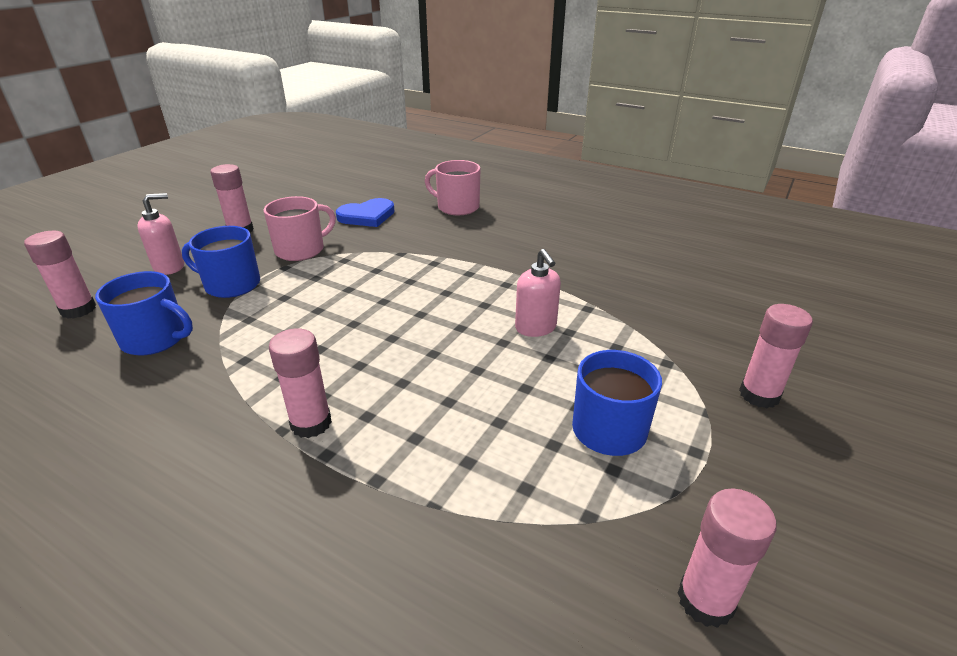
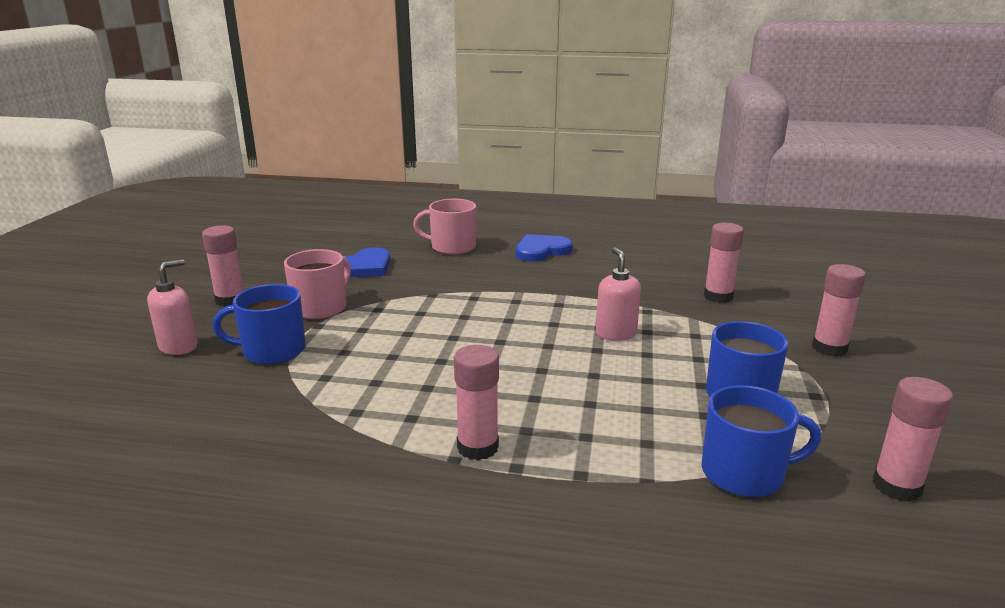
camera: 20 degrees left, 10 degrees down
pink glue stick [24,231,96,319] -> pink glue stick moved to [704,223,744,303]
blue mug [95,271,193,355] -> blue mug moved to [701,385,821,497]
pink soap dispenser [515,249,561,337] -> pink soap dispenser turned 150 degrees counterclockwise [596,247,641,341]
none -> blue heart [516,234,572,262]

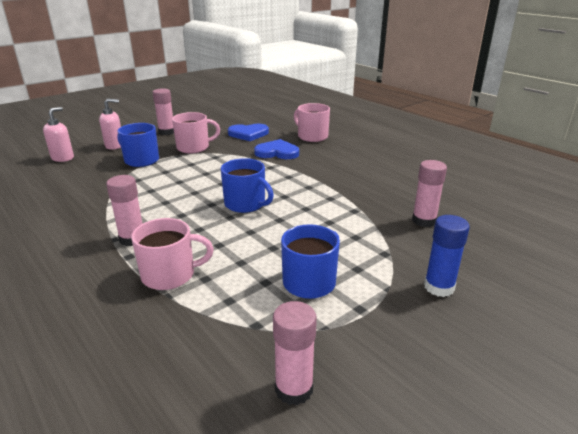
camera: 40 degrees right, 5 degrees up
blue heart [516,234,572,262] -> blue heart moved to [254,139,299,159]
pink soap dispenser [596,247,641,341] -> pink soap dispenser moved to [43,107,74,162]
blue mug [701,385,821,497] -> blue mug moved to [221,158,274,213]
pink glue stick [812,264,866,357] -> blue glue stick [424,215,470,297]
none -> pink mug [131,218,214,290]

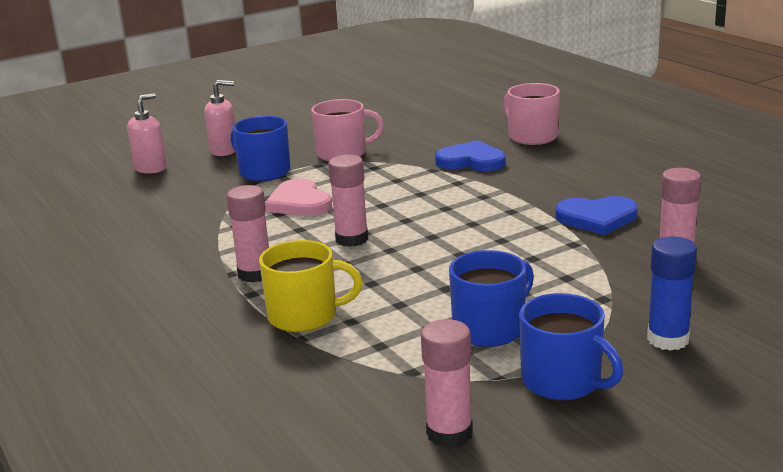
camera: 10 degrees right, 5 degrees down
pink mug [131,218,214,290] -> yellow mug [259,240,363,332]
pink glue stick [152,88,174,135] -> pink glue stick moved to [328,155,368,247]
blue mug [221,158,274,213] -> blue mug moved to [519,293,623,400]
blue heart [228,124,269,141] -> blue heart moved to [556,196,638,235]
none -> pink heart [265,179,332,216]

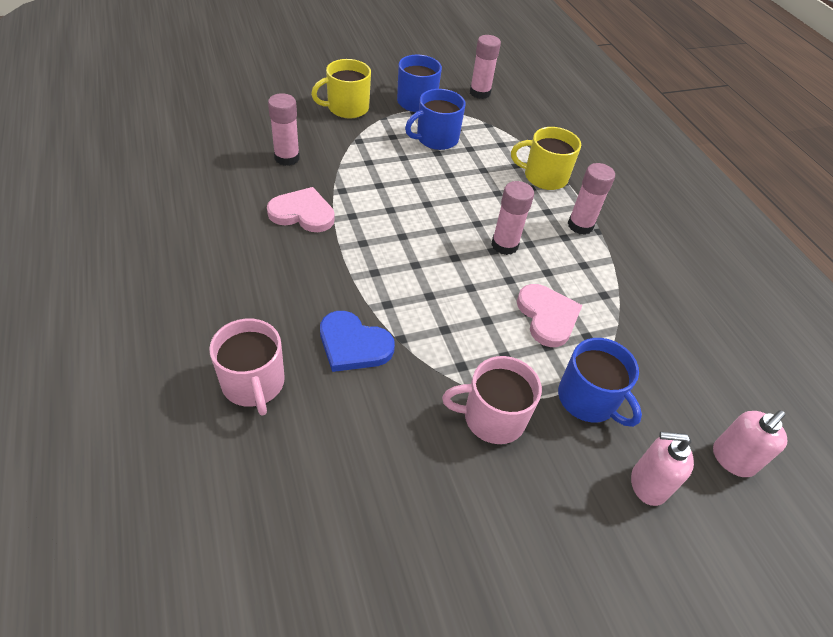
camera: 175 degrees left, 25 degrees up
blue heart [556,196,638,235] -> pink heart [267,187,335,232]
blue glue stick [647,236,697,351] -> yellow mug [311,59,371,118]

